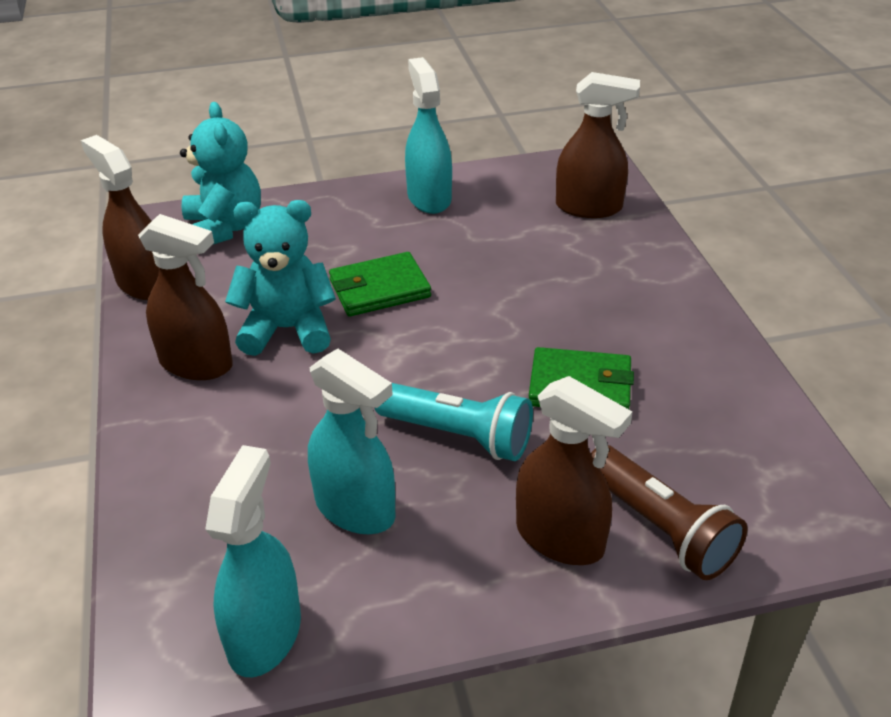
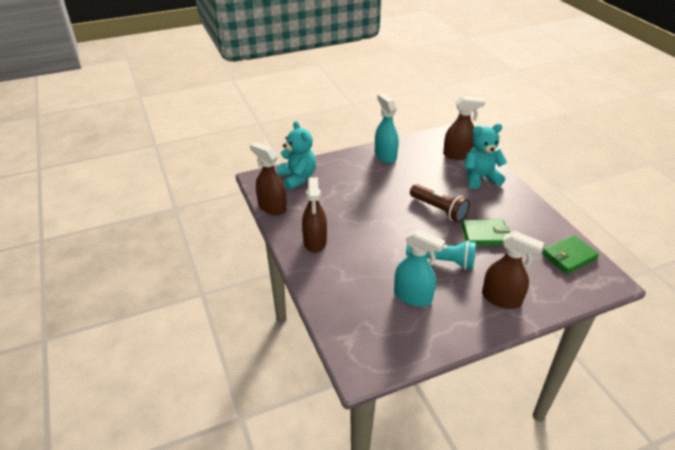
camera: 10 degrees left, 0 degrees up
brown spray bottle [138,214,233,380] -> brown spray bottle turned 75 degrees clockwise [302,177,327,253]
turquoise spray bottle [205,445,301,677] -> none
turquoise teddy bear [225,200,336,356] -> turquoise teddy bear moved to [465,124,507,189]
green wallet [329,252,431,316] -> green wallet moved to [542,235,599,274]
brown flashlight [591,445,748,580] -> brown flashlight moved to [410,184,470,222]

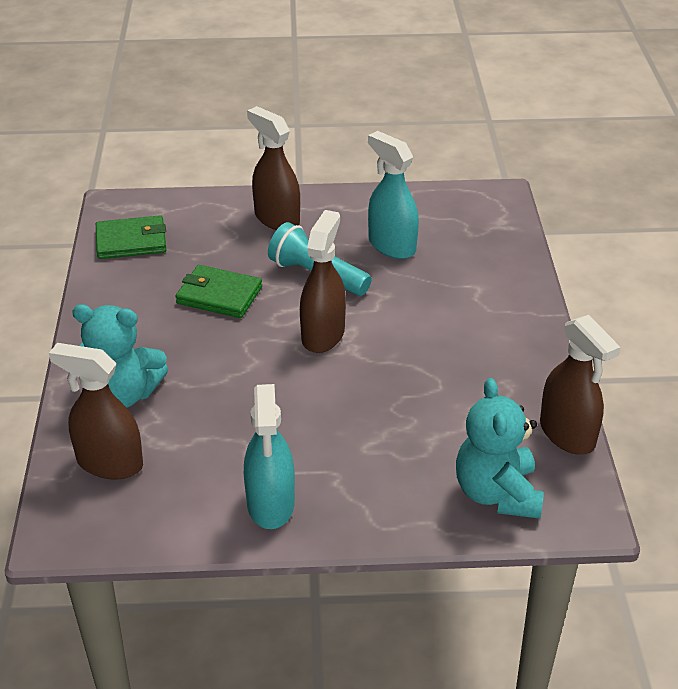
camera: 160 degrees left, 0 degrees up
brown spray bottle [302,177,327,253] -> brown spray bottle moved to [300,210,346,353]
brown flashlight [410,184,470,222] -> none

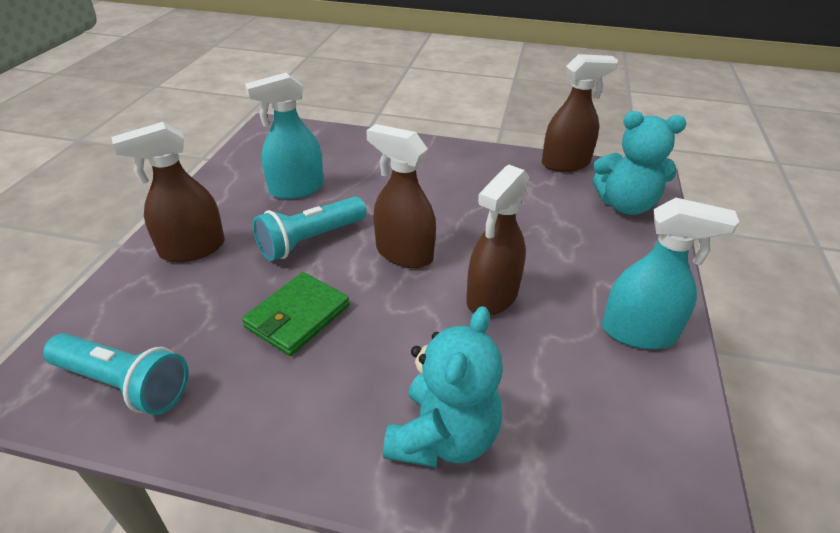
camera: 75 degrees left, 0 degrees up
brown spray bottle [49,343,143,480] -> brown spray bottle moved to [466,165,529,316]
green wallet [96,215,166,259] -> turquoise flashlight [43,333,189,415]

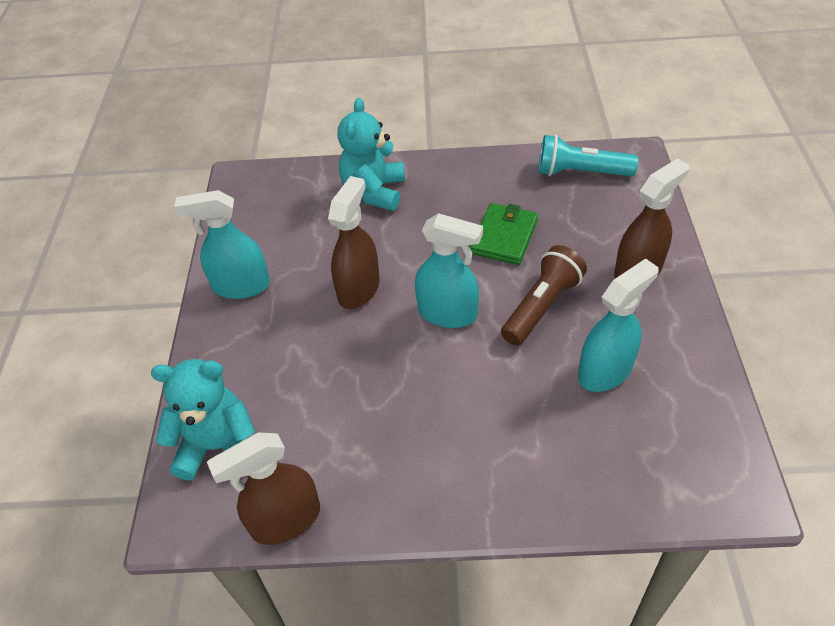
camera: 170 degrees right, 10 degrees up
turquoise flashlight [252,197,367,261] -> brown flashlight [501,245,587,346]
brown spray bottle [366,124,436,268] -> turquoise spray bottle [415,213,483,328]

